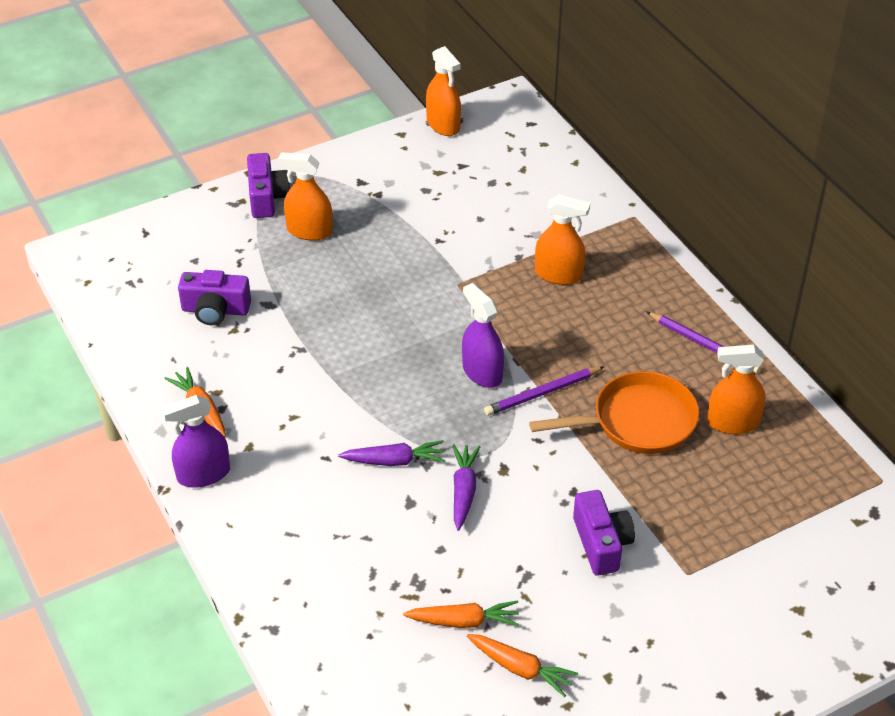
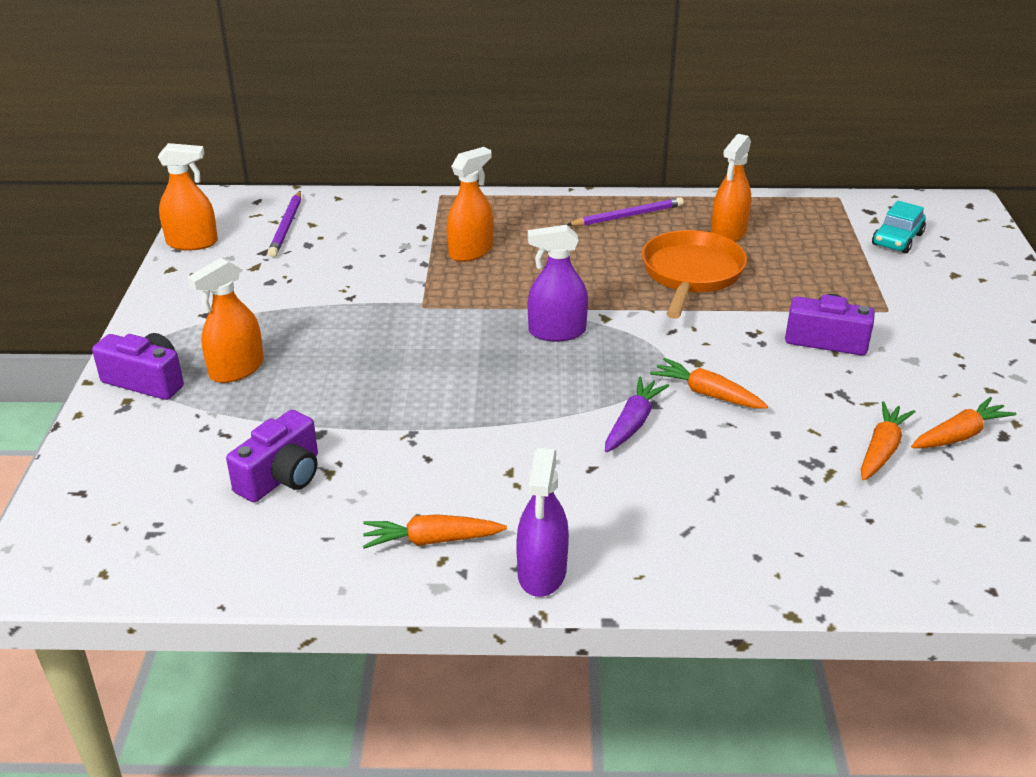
camera: 60 degrees left, 10 degrees down
purple carrot [452,444,480,531] -> orange carrot [650,358,768,408]
purple pencil [484,367,604,416] -> purple pencil moved to [268,191,301,257]
none -> turquoise car [872,201,926,254]

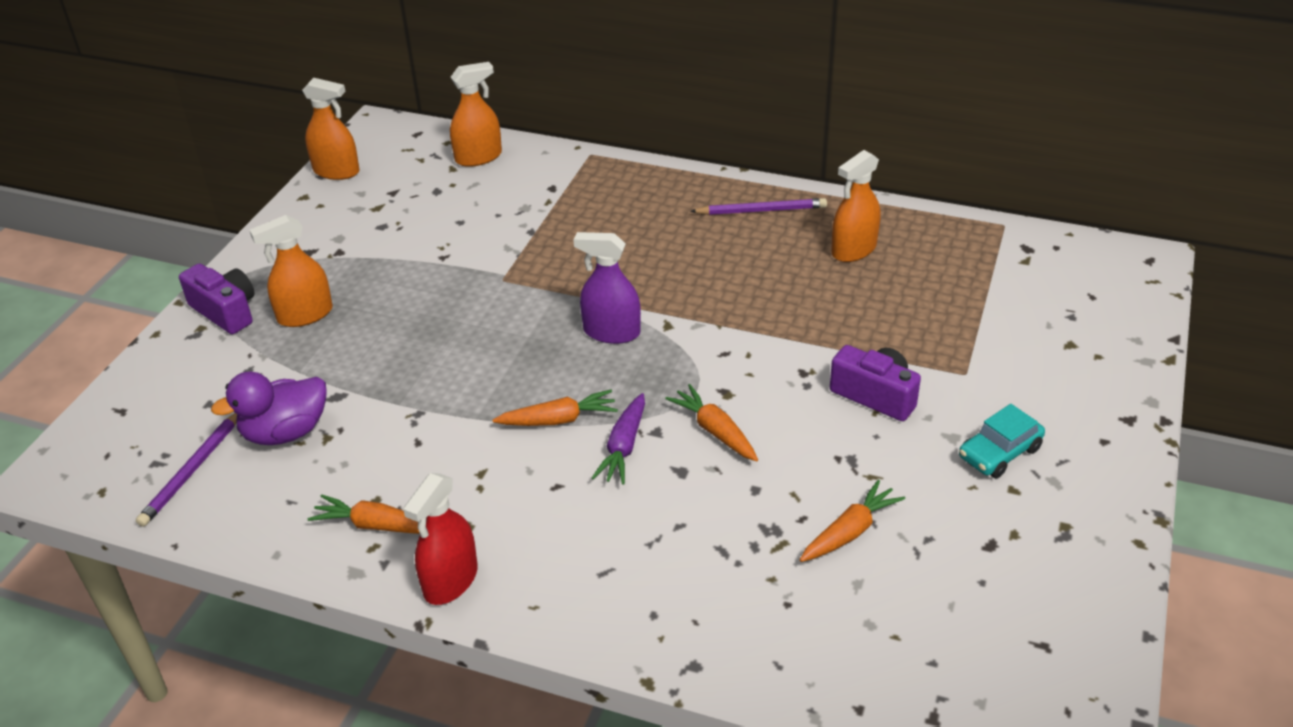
camera: 20 degrees right, 5 degrees up
purple camera [226,410,318,502] -> purple duck [211,372,327,445]
purple pencil [268,191,301,257] -> purple pencil moved to [136,413,237,527]
orange spray bottle [447,147,493,262] -> orange spray bottle moved to [450,62,502,167]
purple spray bottle [516,448,569,597] -> red spray bottle [403,473,478,605]
purple carrot [605,377,669,452] -> purple carrot turned 150 degrees clockwise [592,393,645,484]
orange pan [642,230,747,319] -> none
turquoise car [872,201,926,254] -> turquoise car moved to [959,404,1045,478]
orange carrot [911,397,1017,448] -> orange carrot moved to [493,390,618,426]

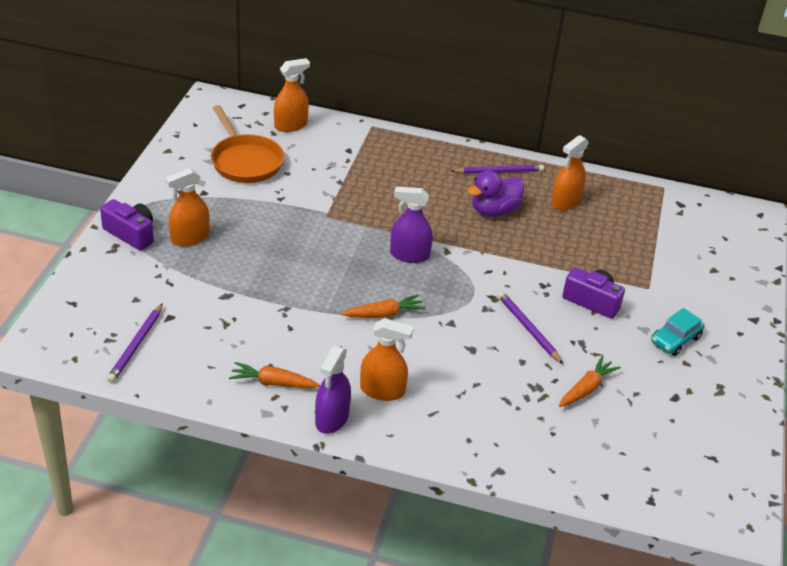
camera: 10 degrees left, 0 degrees up
purple duck [211,372,327,445] -> purple duck moved to [468,170,525,217]
orange spray bottle [302,78,360,180] -> orange spray bottle moved to [360,318,414,401]
red spray bottle [403,473,478,605] -> purple spray bottle [315,346,351,434]
purple carrot [592,393,645,484] -> none
orange carrot [665,384,758,461] -> none
none -> orange pan [211,105,284,183]
none -> purple pencil [498,291,563,364]

